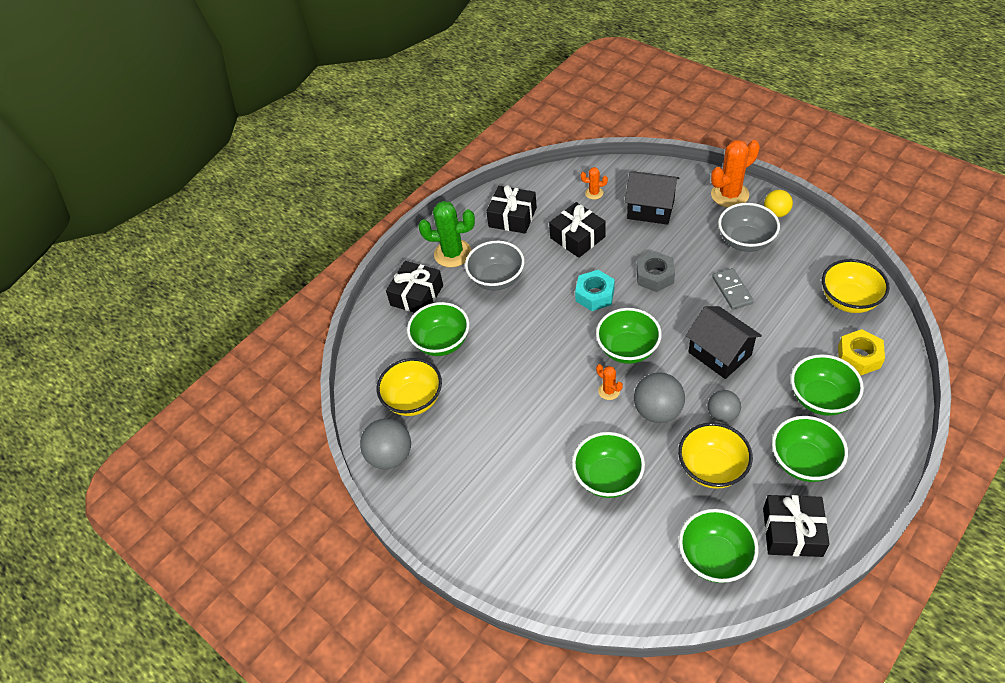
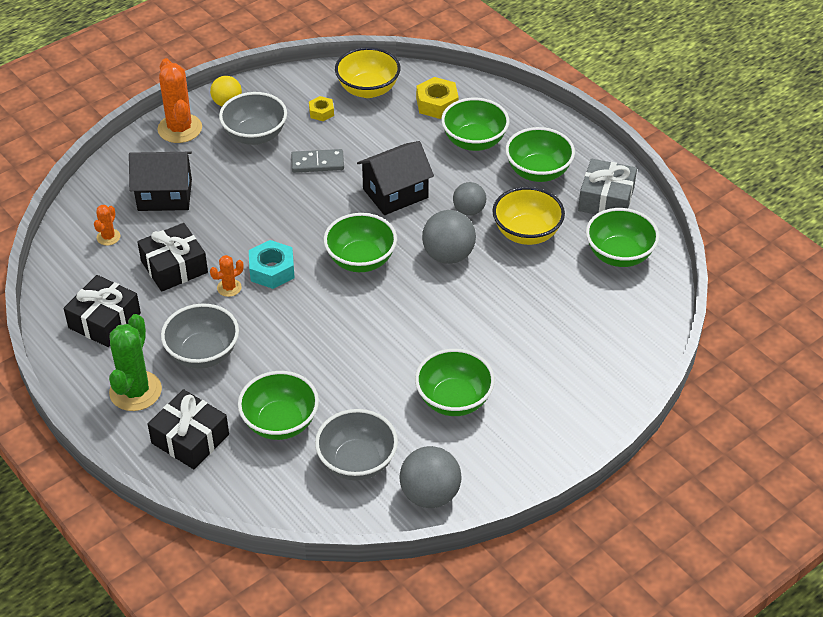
camera: 85 degrees left, 5 degrees down
yellow bowl [377,358,442,416] -> grey bowl [315,409,398,481]
green bowl [572,432,645,498] -> green bowl moved to [415,349,495,416]
orange cactus [596,364,623,400] -> orange cactus moved to [210,255,244,297]
black house [625,171,679,225] -> black house turned 60 degrees clockwise [129,152,192,211]
grey nut [636,251,675,292] -> none
black gift [763,495,830,557] -> grey gift [578,159,637,214]
none -> yellow nut [309,96,334,121]

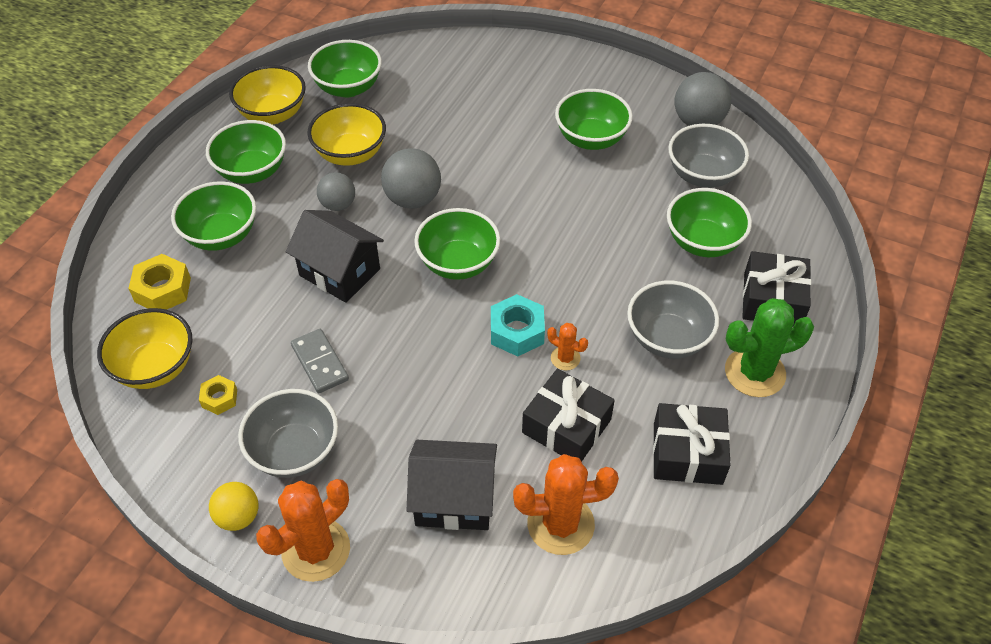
camera: 115 degrees left, 5 degrees up
orange cactus [94,205,120,246] -> orange cactus [513,454,619,555], size x2.01
black house [129,152,192,211] -> black house turned 60 degrees counterclockwise [407,440,497,530]
grey gift [578,159,637,214] -> yellow bowl [229,65,306,124]

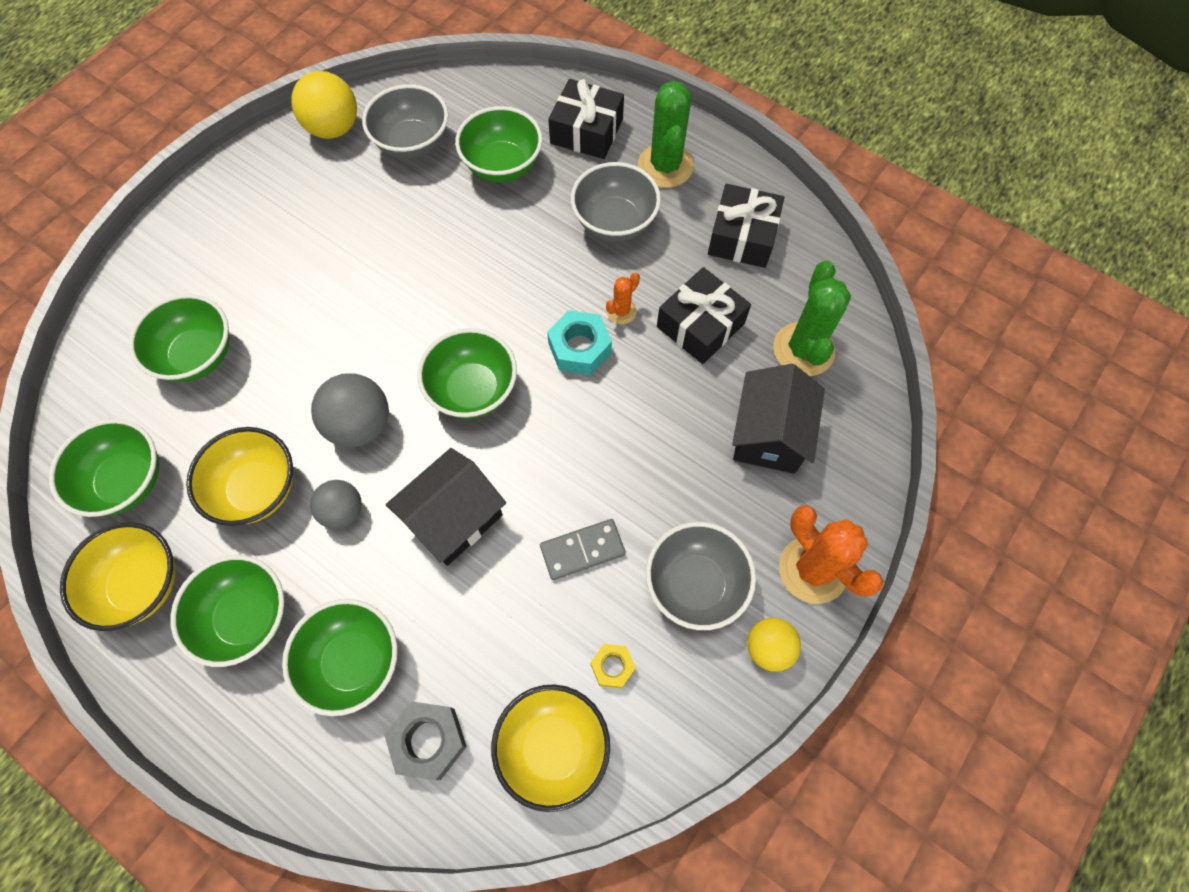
camera: 80 degrees left, 15 degrees up
yellow nut [128,254,191,310] -> grey nut [384,701,467,780]
orange cactus [513,454,619,555] -> green cactus [773,261,851,376]
green bowl [555,89,633,150] -> green bowl moved to [129,294,230,382]
grey ball [675,72,731,126] -> yellow ball [291,71,357,139]

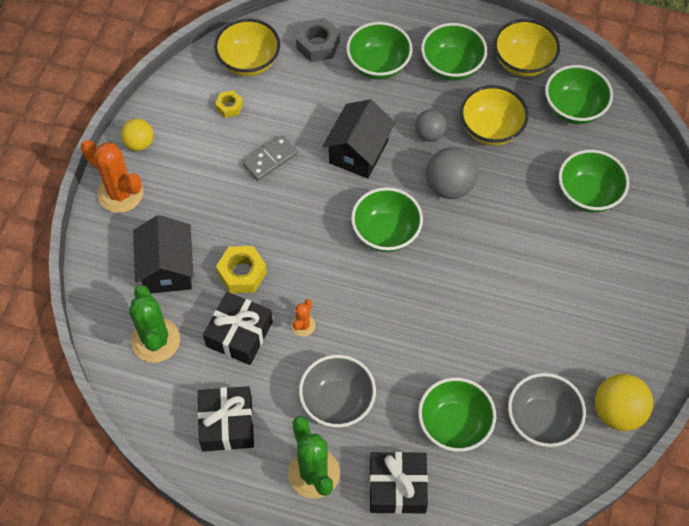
camera: 160 degrees right, 5 degrees down
turquoise nut [547,310,612,375] -> none
grey bowl [646,522,756,630] -> none
none -> yellow nut [216,246,267,293]

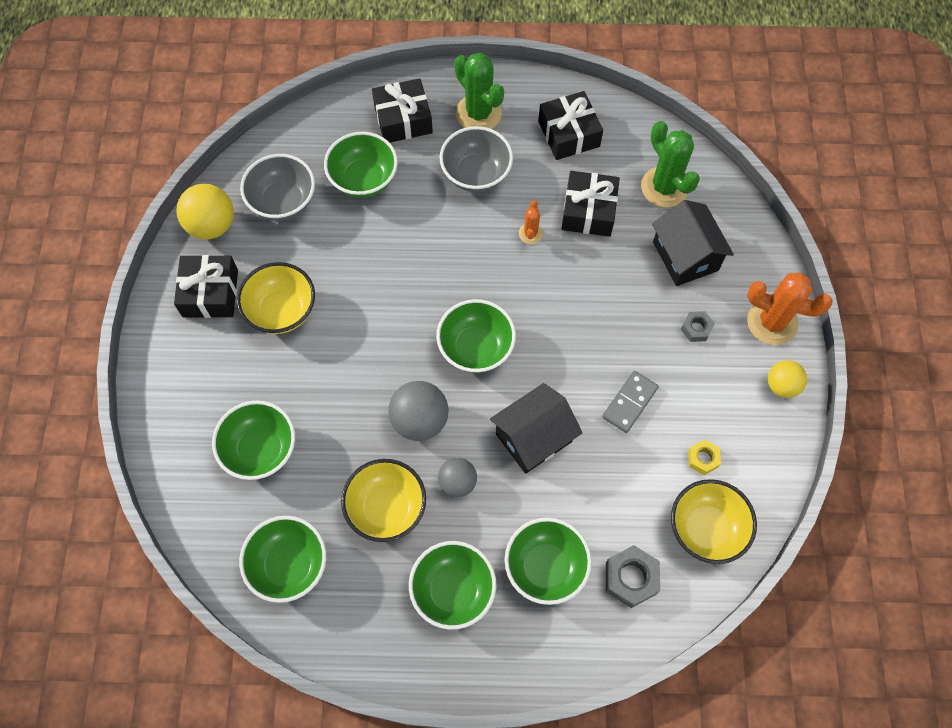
camera: 165 degrees right, 5 degrees up
yellow nut [216,246,267,293] -> none
black house [323,99,395,179] -> black house turned 45 degrees clockwise [490,383,582,474]
yellow bowl [494,19,560,77] -> yellow bowl moved to [237,262,315,334]
none -> black gift [174,255,238,318]
none -> grey nut [681,311,715,342]

